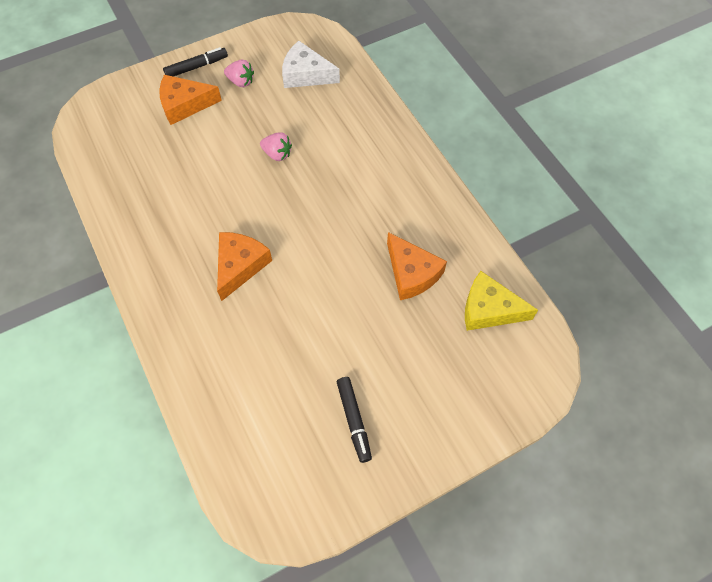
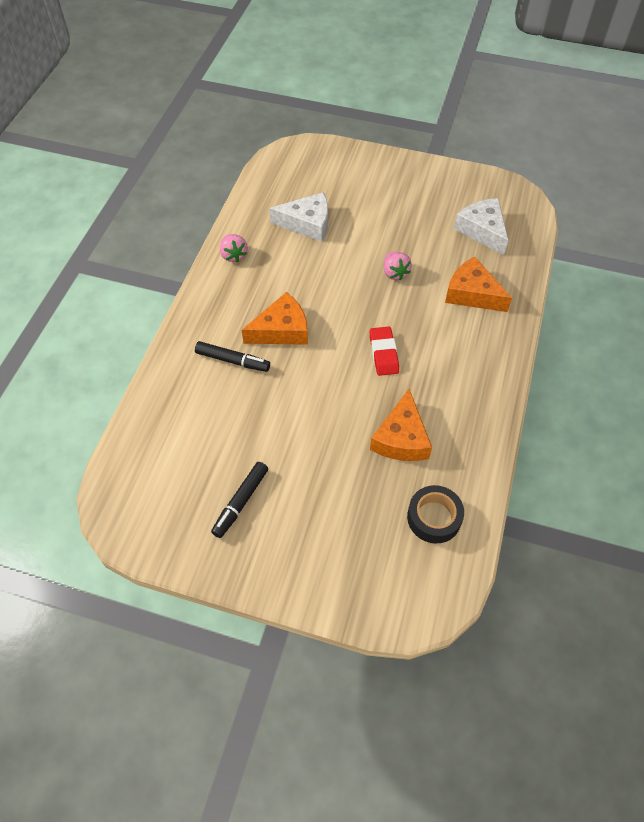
camera: 45 degrees right, 5 degrees down
orange cheese [159,75,222,125] -> orange cheese moved to [445,257,512,312]
black marker [163,47,228,77] -> black marker moved to [195,341,270,372]
pink strawberry [224,59,254,87] -> pink strawberry moved to [220,234,247,262]
yellow cheese [465,271,538,331] -> black tape [407,485,464,543]
none -> white cheese [269,192,328,242]
none -> red eraser [370,327,399,376]

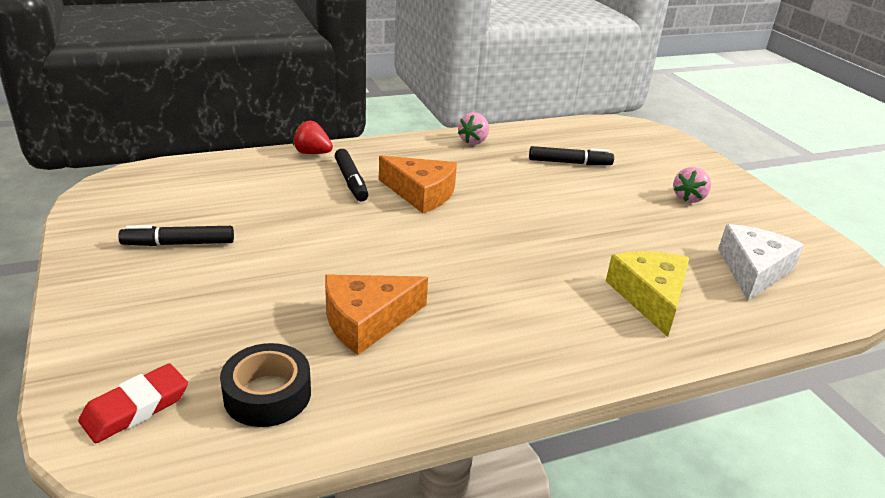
camera: 50 degrees right, 25 degrees down
white cheese [269,192,328,242] -> black marker [529,146,614,165]
red eraser [370,327,399,376] -> red eraser moved to [78,363,188,443]
pink strawberry [384,252,412,280] -> pink strawberry moved to [673,167,711,203]
orange cheese [445,257,512,312] -> yellow cheese [606,251,689,337]
none -> red strawberry [293,121,333,154]

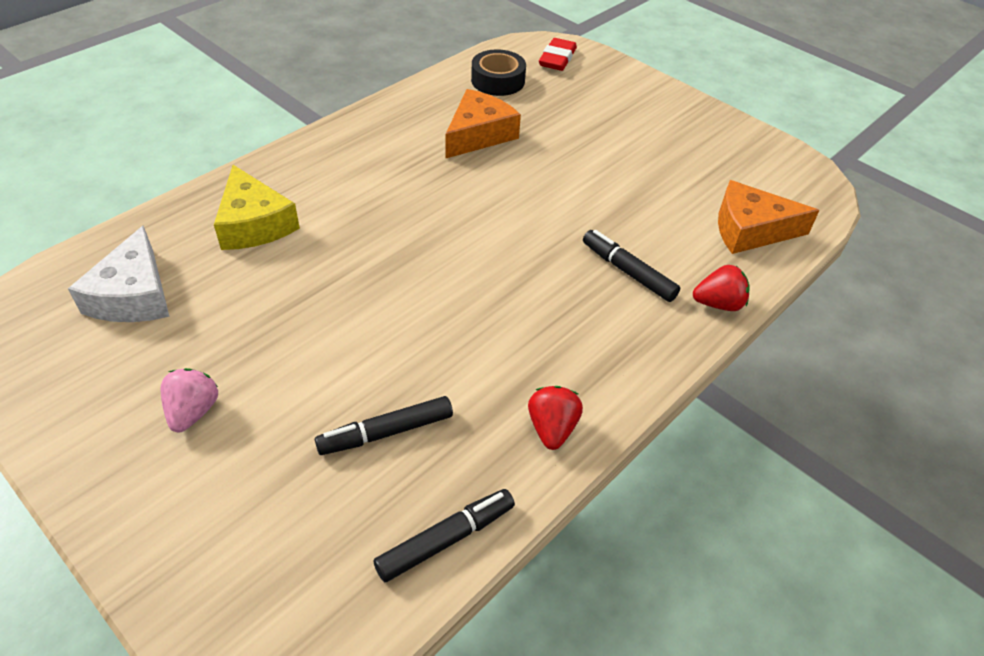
camera: 155 degrees right, 15 degrees up
black marker [118,225,234,246] -> black marker moved to [374,489,515,582]
orange cheese [379,156,457,213] -> orange cheese moved to [718,180,819,254]
pink strawberry [458,112,489,145] -> red strawberry [528,386,583,450]

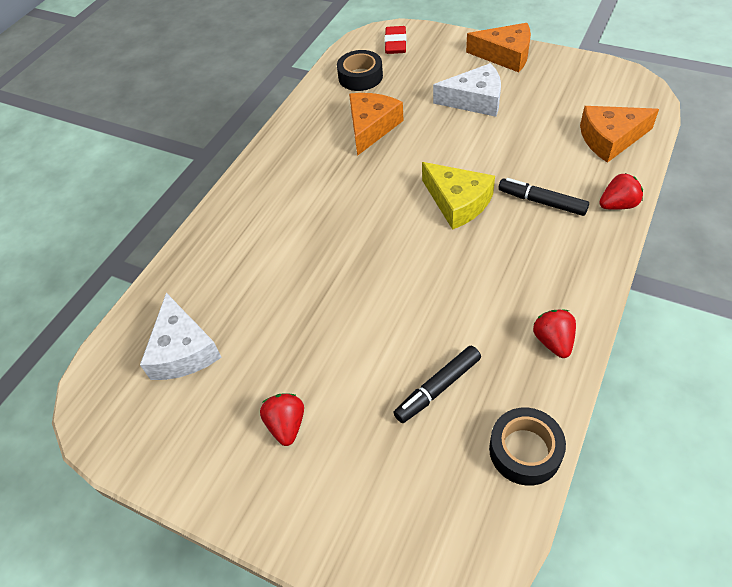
camera: 10 degrees left, 5 degrees up
pink strawberry [160,368,218,432] -> red strawberry [260,393,304,446]
yellow cheese [214,165,300,250] -> yellow cheese moved to [422,162,495,230]
black marker [374,489,515,582] -> black tape [489,408,566,486]
none -> white cheese [433,63,501,117]
none -> orange cheese [466,23,531,72]

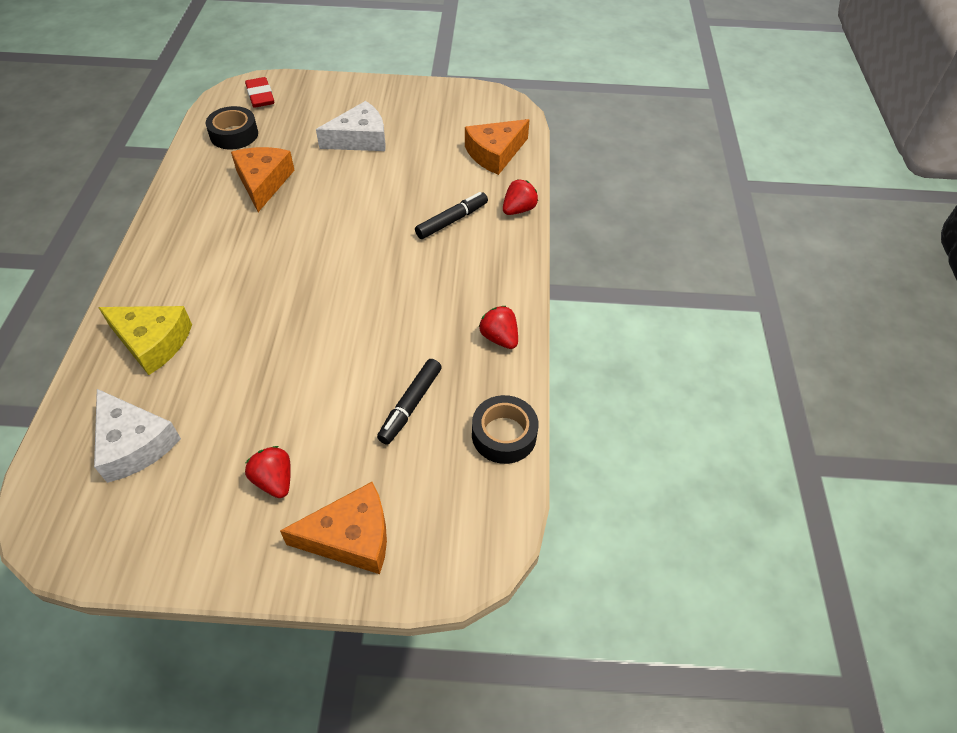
camera: 30 degrees left, 0 degrees up
yellow cheese [422,162,495,230] -> yellow cheese moved to [98,306,192,375]
orange cheese [466,23,531,72] -> orange cheese moved to [280,482,387,574]
black marker [499,178,589,216] -> black marker turned 135 degrees clockwise [415,192,488,239]

